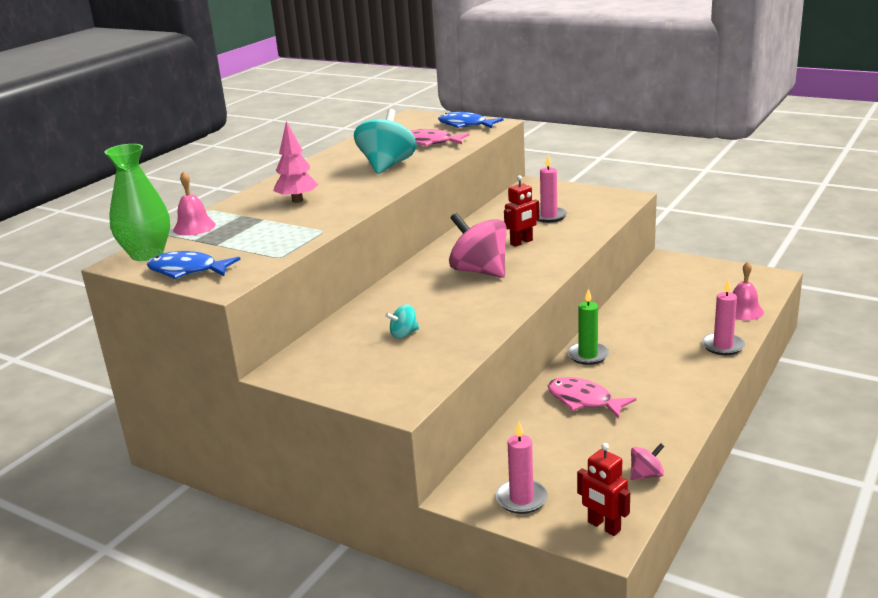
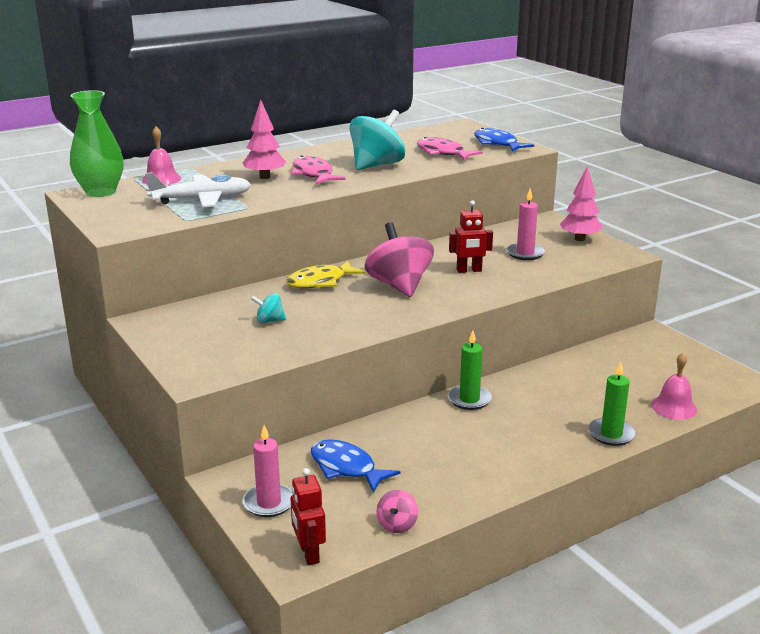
camera: 25 degrees right, 0 degrees up
blue fish [147,251,241,279] -> blue fish moved to [311,439,400,493]
pink fish [548,377,636,419] -> pink fish moved to [291,156,346,184]
pink spinning top [630,443,665,480] -> pink spinning top turned 105 degrees clockwise [377,490,418,533]
pink candle [702,279,745,355] -> green candle [588,362,636,446]
none -> white plane [145,172,251,207]
none -> yellow fish [286,260,366,289]
none -> pink tree [560,166,602,241]

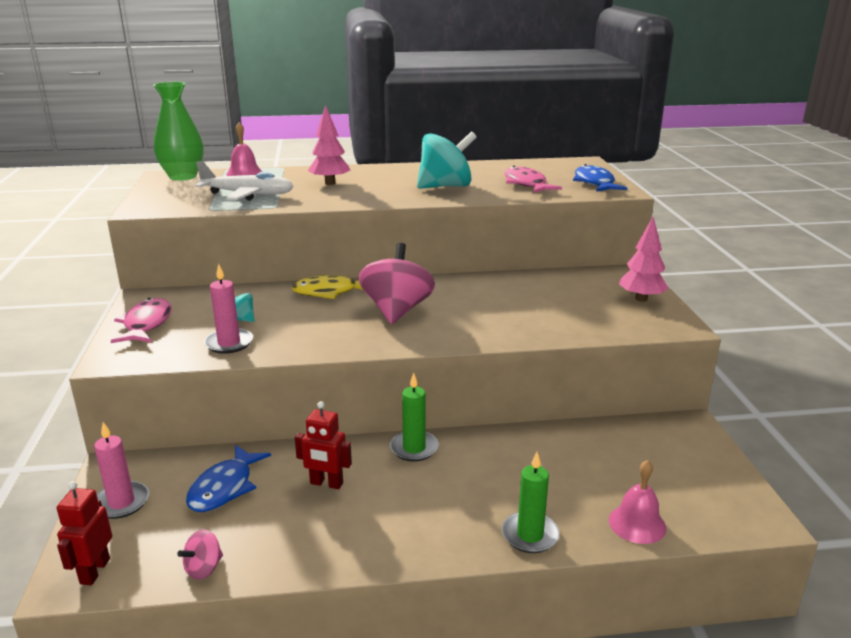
camera: 25 degrees right, 0 degrees up
pink fish [291,156,346,184] -> pink fish moved to [111,298,172,343]
blue fish [311,439,400,493] -> blue fish turned 135 degrees counterclockwise [186,445,271,512]
red robot [449,200,493,273] -> red robot moved to [295,401,352,489]
pink candle [506,189,545,260] -> pink candle moved to [204,264,253,354]

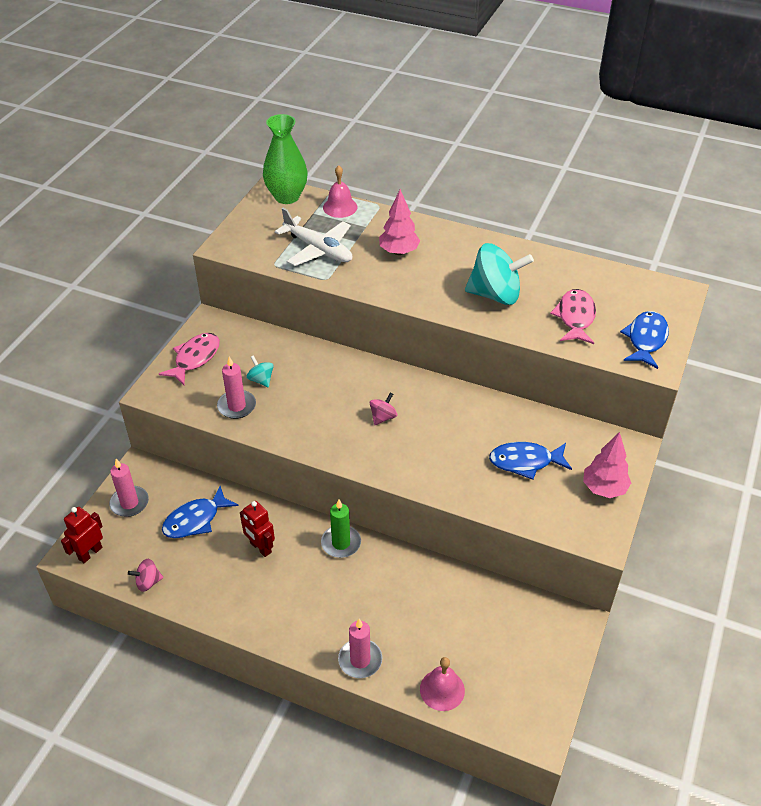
camera: 30 degrees right, 20 degrees up
yellow fish [291,275,363,299] -> none
pink spinning top [359,243,435,324] -> pink spinning top [370,392,397,425], size x0.46
green candle [502,452,560,553] -> pink candle [338,619,382,678]
none -> blue fish [489,442,572,480]

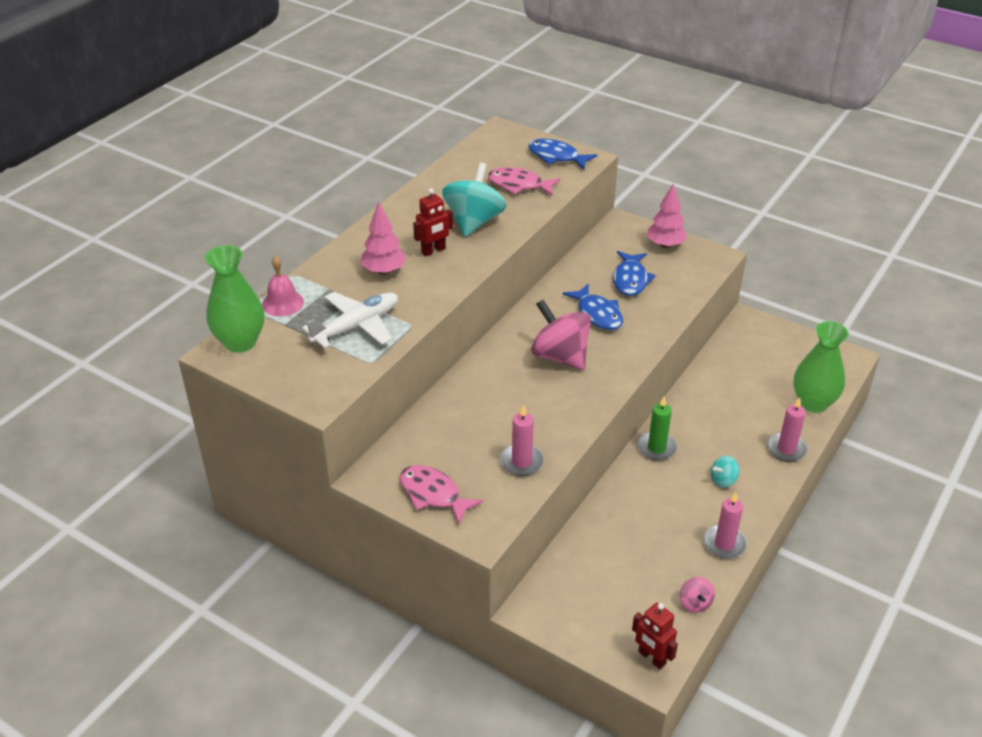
camera: 80 degrees left, 5 degrees down
pink candle [109,459,149,517] -> pink candle moved to [703,492,747,559]
blue fish [162,486,238,538] -> blue fish moved to [562,283,623,330]
red robot [240,501,275,557] -> red robot moved to [413,188,453,256]
turquoise spinning top [246,355,274,388] -> turquoise spinning top moved to [711,455,739,488]
pink spinning top [370,392,397,425] -> pink spinning top [531,300,591,370], size x2.17
pink bell [420,657,465,711] -> green vase [794,321,849,413]

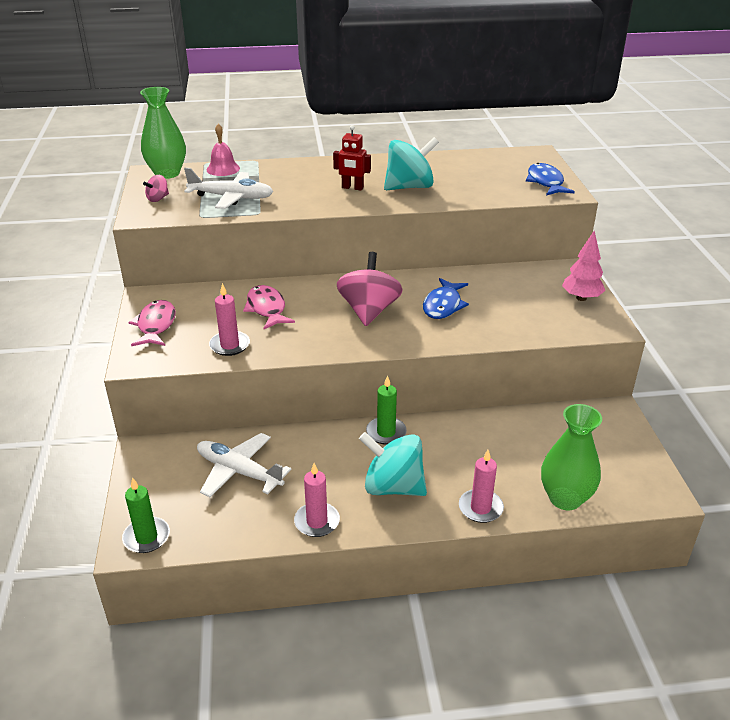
camera: 50 degrees right, 5 degrees down
pink tree [361,202,406,275] -> none
pink fish [488,167,561,195] -> pink fish moved to [243,285,295,329]
blue fish [613,251,656,296] -> none
red robot [632,602,678,669] -> green candle [122,477,170,553]
pink spinning top [680,577,715,613] -> pink spinning top moved to [143,175,169,202]
turquoise spinning top [711,455,739,488] -> turquoise spinning top [359,432,427,496], size x2.17
none -> white plane [197,433,291,497]

